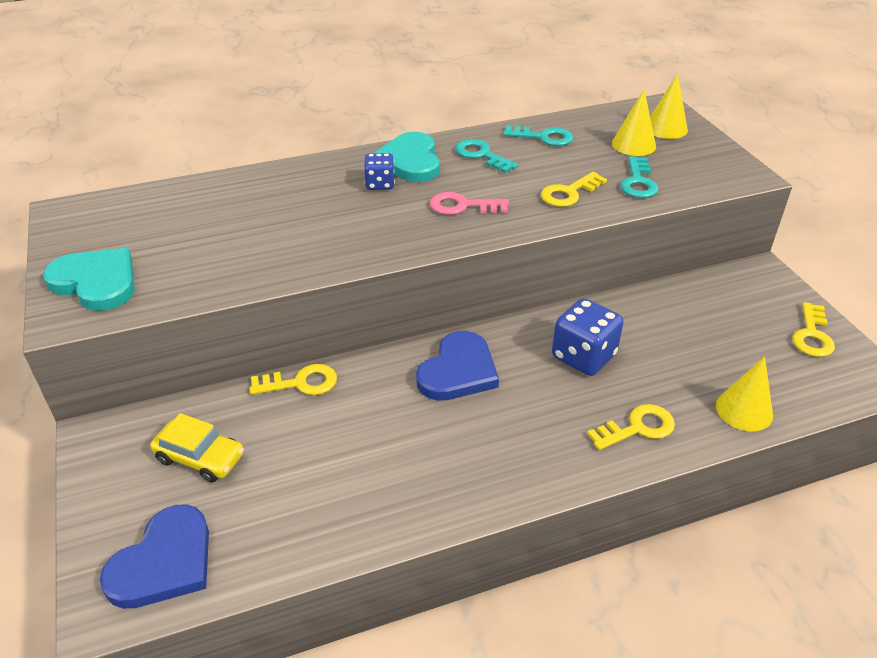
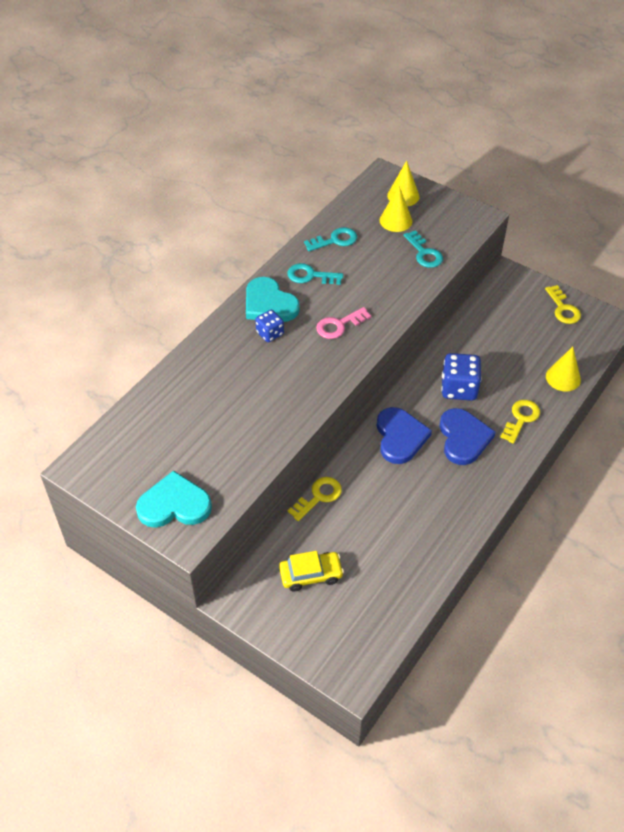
camera: 35 degrees left, 10 degrees up
blue heart [100,505,209,609] -> blue heart moved to [440,408,496,465]
yellow key [541,172,607,207] -> none

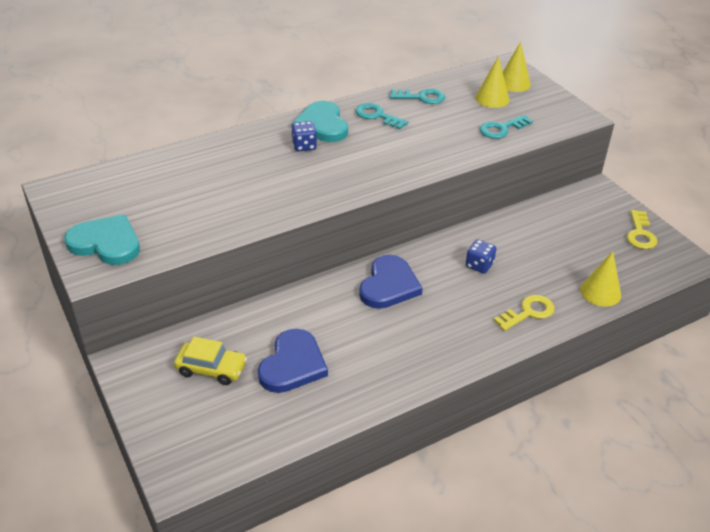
camera: 25 degrees right, 10 degrees down
yellow key [288,477,342,521] -> none
pink key [316,307,371,339] -> none
turquoise key [404,230,443,268] -> turquoise key turned 60 degrees clockwise [480,115,533,139]
blue heart [440,408,496,465] -> blue heart moved to [258,329,328,393]
blue dice [441,353,481,401] -> blue dice [466,239,496,274], size x0.60

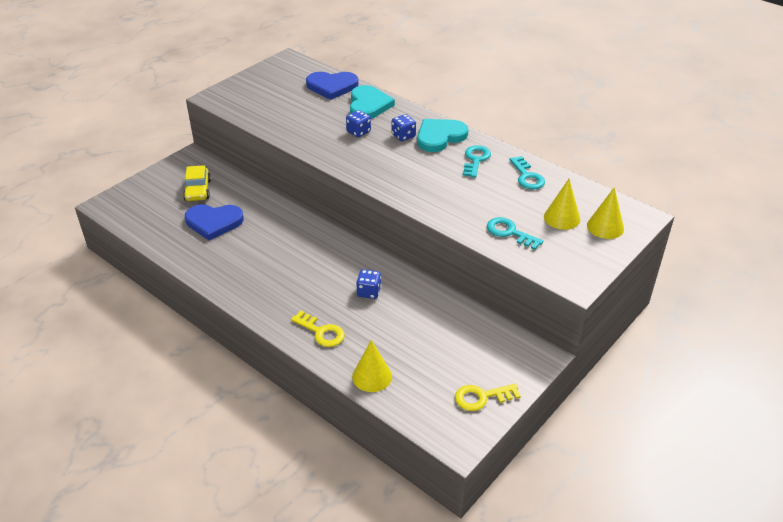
camera: 70 degrees right, 0 degrees up
turquoise heart [64,214,140,265] -> turquoise heart moved to [350,85,395,119]
blue heart [359,255,423,309] -> blue heart moved to [306,72,359,100]
none -> blue dice [346,110,371,137]

